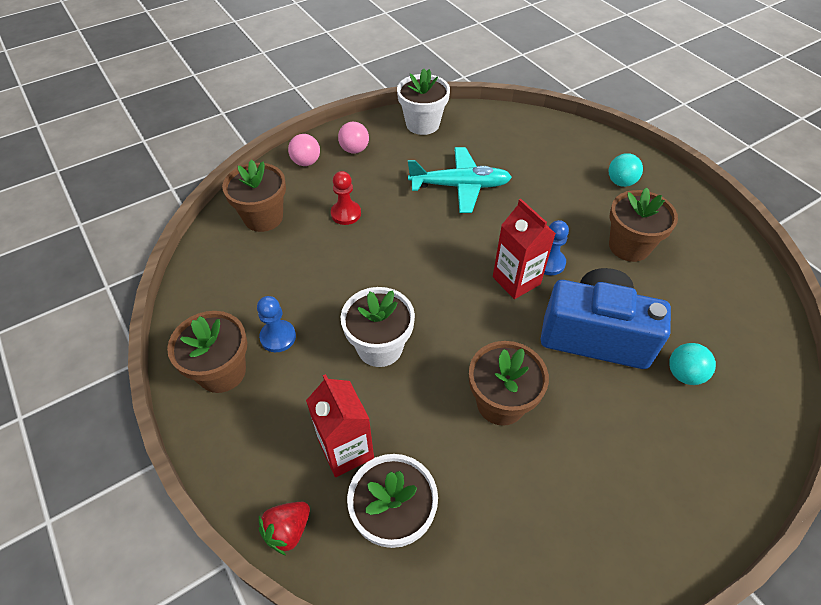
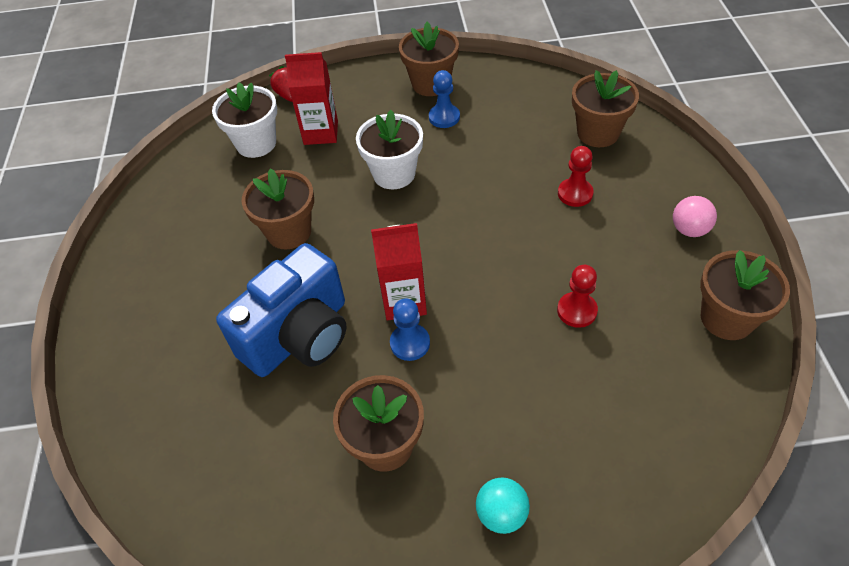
camera: 120 degrees right, 0 degrees up
pink ball [288,134,320,166] -> none
white flower pot [397,69,450,135] -> brown flower pot [700,250,790,340]
turquoise plane [408,147,512,213] -> red pawn [557,265,598,328]
turquoise ball [669,343,716,385] -> none

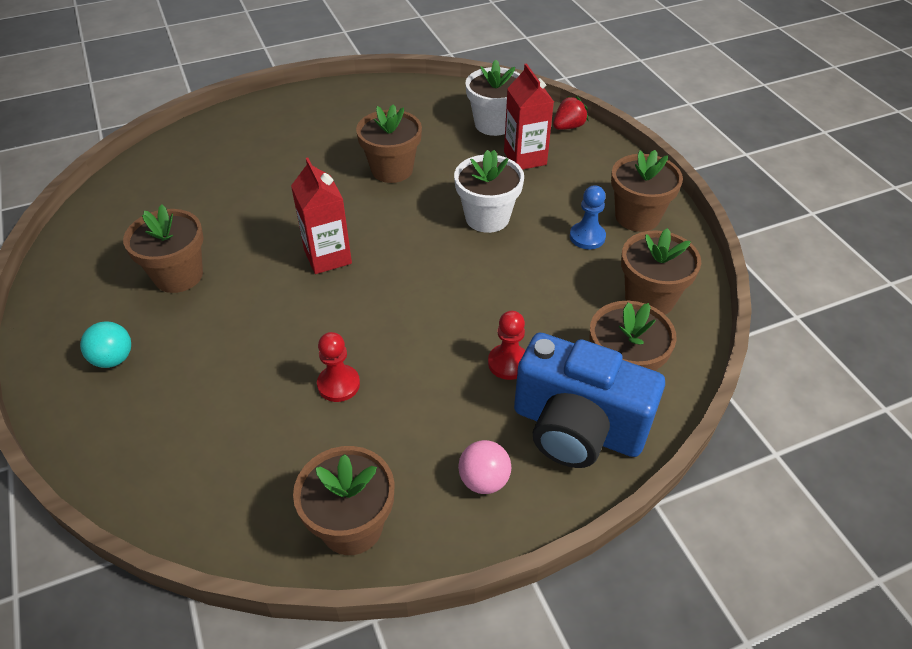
camera: 70 degrees right, 5 degrees down
blue camera [216,243,347,377] -> blue camera moved to [514,333,665,468]
blue pawn [390,298,430,361] -> none
none -> brown flower pot [621,228,701,315]

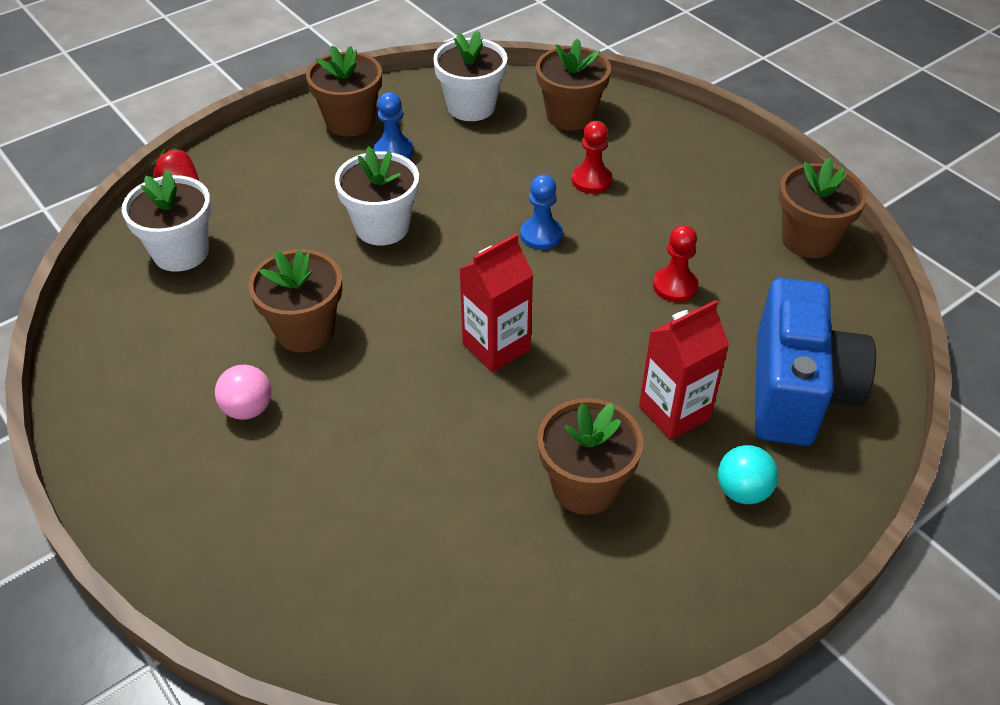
camera: 105 degrees left, 0 degrees up
pink ball [458,440,511,494] -> pink ball moved to [215,365,272,420]
red carton [504,63,554,170] -> red carton moved to [639,300,729,440]
blue camera [514,333,665,468] -> blue camera moved to [755,278,876,446]
brown flower pot [621,228,701,315] -> white flower pot [433,30,507,121]
none -> blue pawn [520,175,563,250]

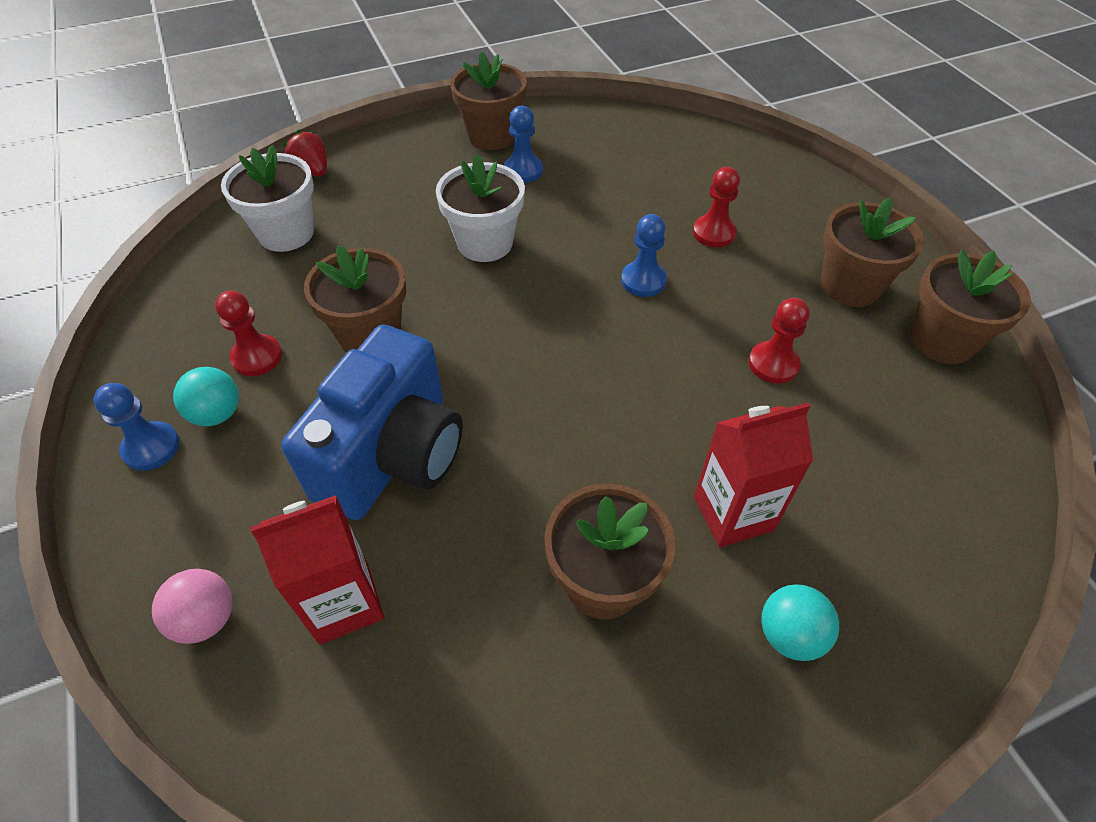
camera: 15 degrees right, 5 degrees up
pink ball [215,365,272,420] -> pink ball moved to [152,569,233,644]
white flower pot [433,30,507,121] -> none
red carton [459,234,533,372] -> red carton moved to [250,495,384,645]
brown flower pot [536,38,611,131] -> brown flower pot moved to [821,197,924,307]
blue camera [755,278,876,446] -> blue camera moved to [281,325,463,520]
none -> blue pawn [93,383,180,471]
none -> turquoise ball [173,367,239,426]
none -> red pawn [215,291,282,376]

